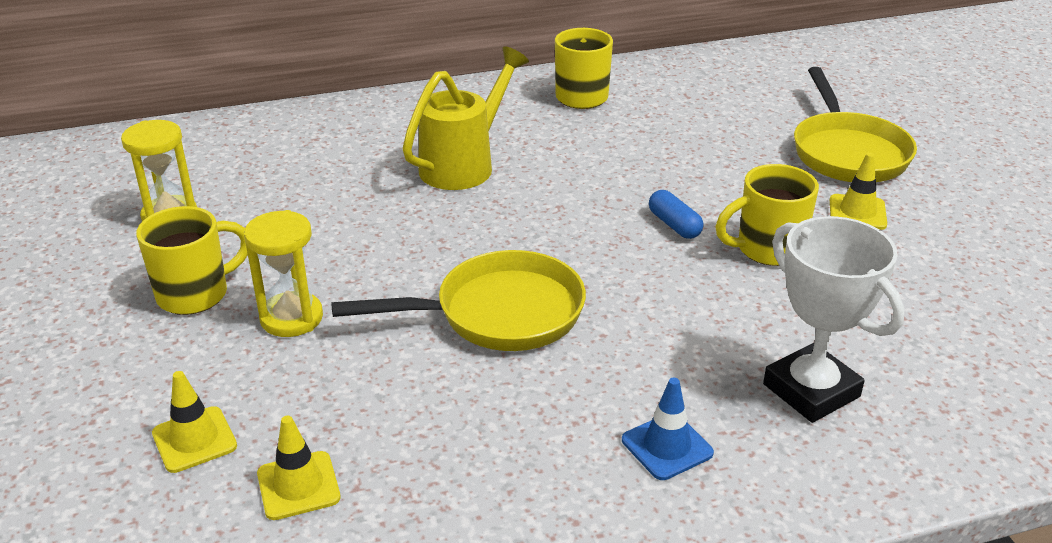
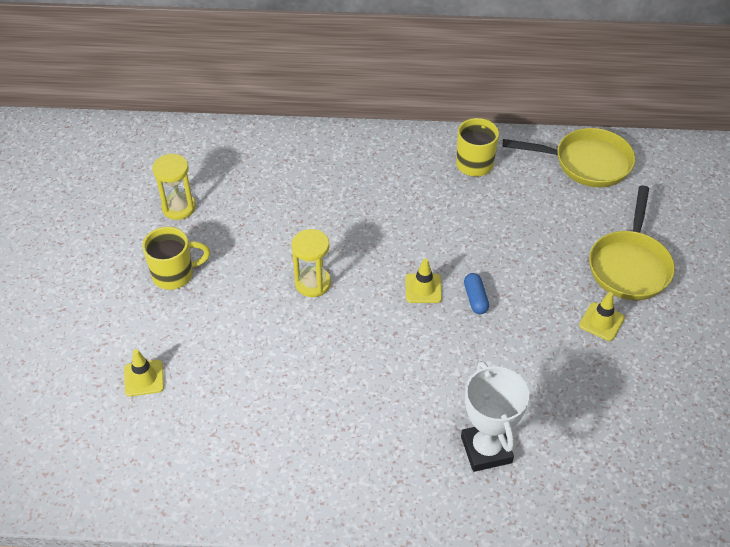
camera: 20 degrees right, 15 degrees up
yellow hourglass [244,210,323,337] -> yellow hourglass moved to [292,229,331,297]
yellow traffic cone [257,416,341,520] -> yellow traffic cone moved to [405,258,442,303]
yellow pan [331,250,586,351] -> yellow pan moved to [502,128,635,187]
yellow watering can [402,46,529,190] -> none
blue traffic cone [622,378,714,480] -> none
yellow mug [715,164,819,266] -> none

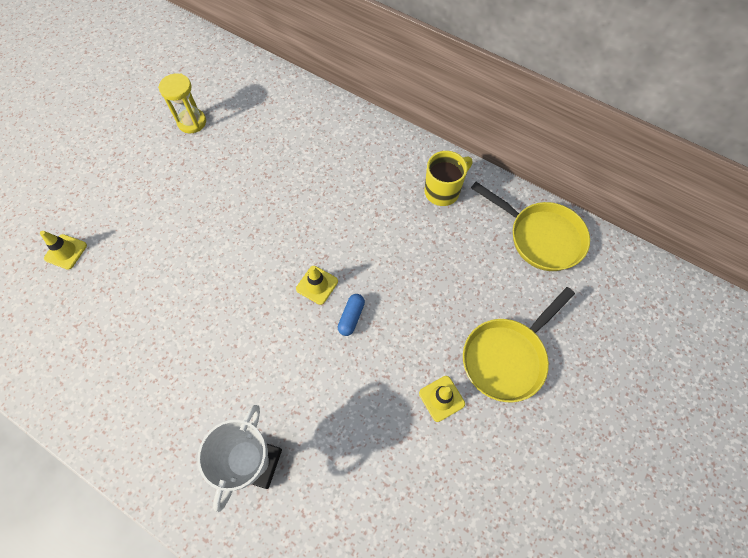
camera: 30 degrees right, 15 degrees up
yellow mug [142,227,210,290] -> none
yellow hourglass [292,229,331,297] -> none

